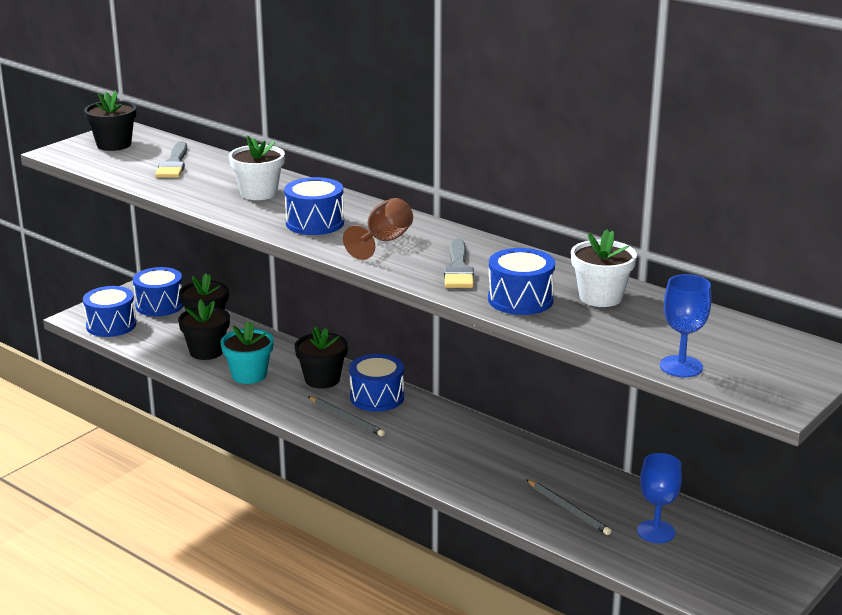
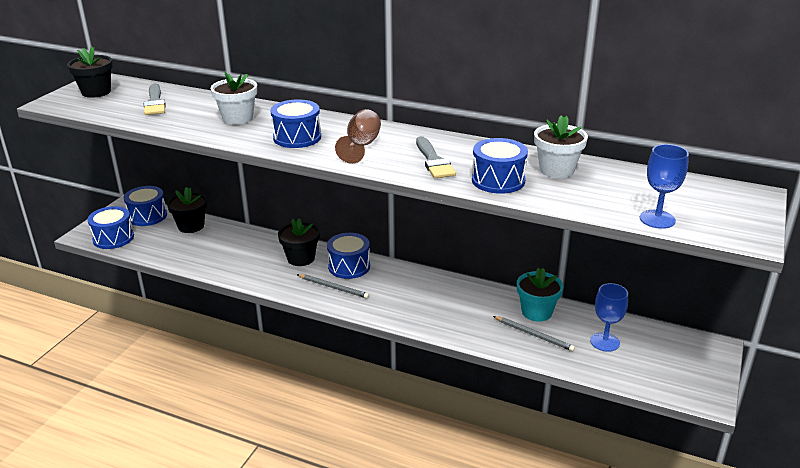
camera: 15 degrees left, 5 degrees up
black flower pot [178,299,230,360] -> none
turquoise flower pot [220,321,274,384] -> turquoise flower pot moved to [517,268,563,322]

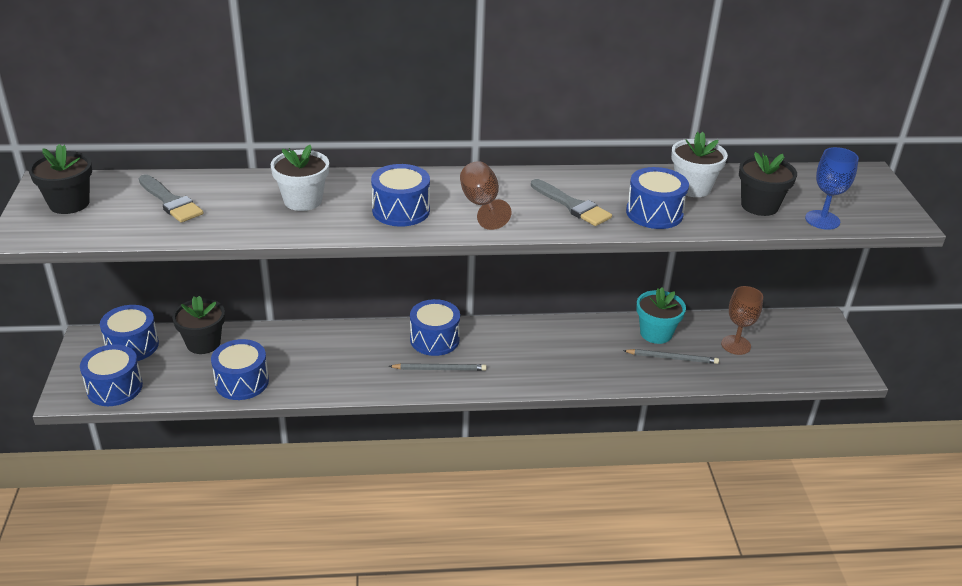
camera: 30 degrees left, 5 degrees up
black flower pot [278,219,320,266] -> black flower pot moved to [739,152,797,216]
blue goblet [590,283,628,352] -> brown goblet [721,286,763,355]
none -> blue drum [211,339,269,400]

